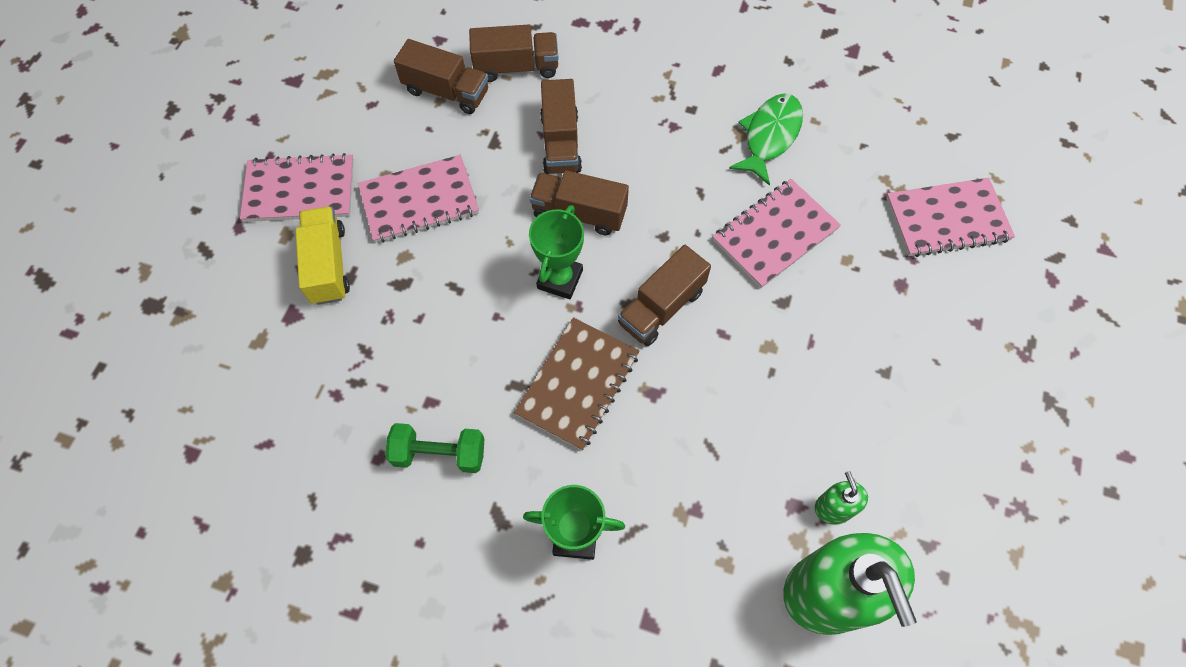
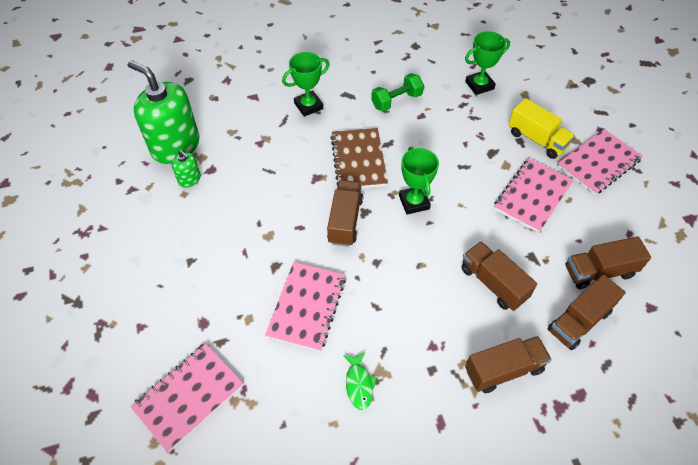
camera: 145 degrees right, 10 degrees down
brown truck [529,170,629,236] -> brown truck moved to [465,336,552,393]
green fish [729,93,803,186] -> green fish [343,352,377,410], size x0.60
none -> green trophy [465,31,510,95]

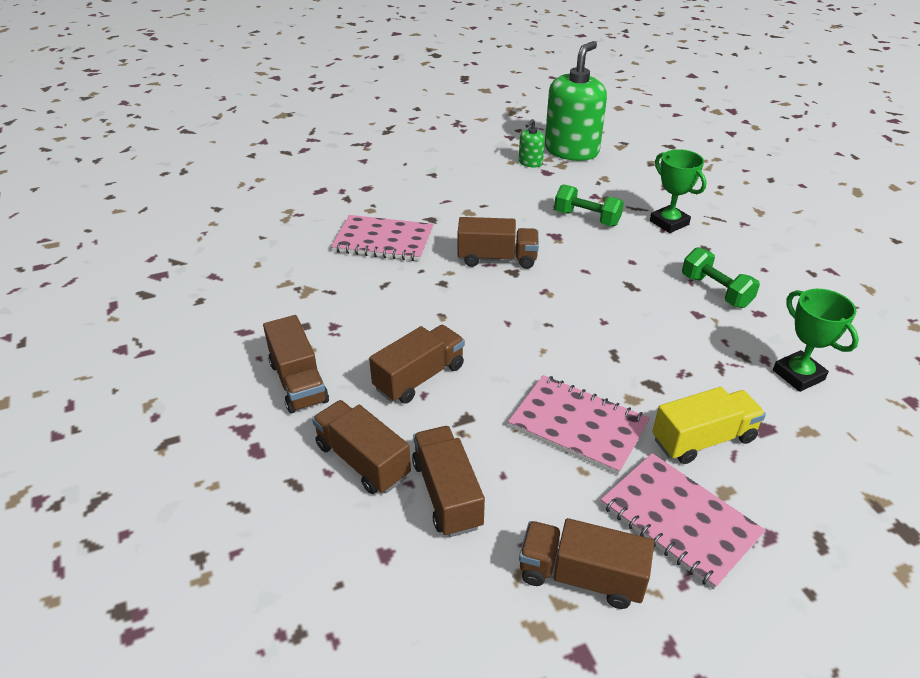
camera: 85 degrees right, 15 degrees down
pink notebook [130,344,244,452] -> none
brown notebook [330,128,388,188] -> none
green fish [343,352,377,410] -> none
green trophy [399,147,439,214] -> none
yellow truck [508,98,575,159] -> yellow truck turned 150 degrees counterclockwise [652,387,766,464]
none -> brown truck [519,518,654,609]
none -> green dumbbell [554,184,624,226]

